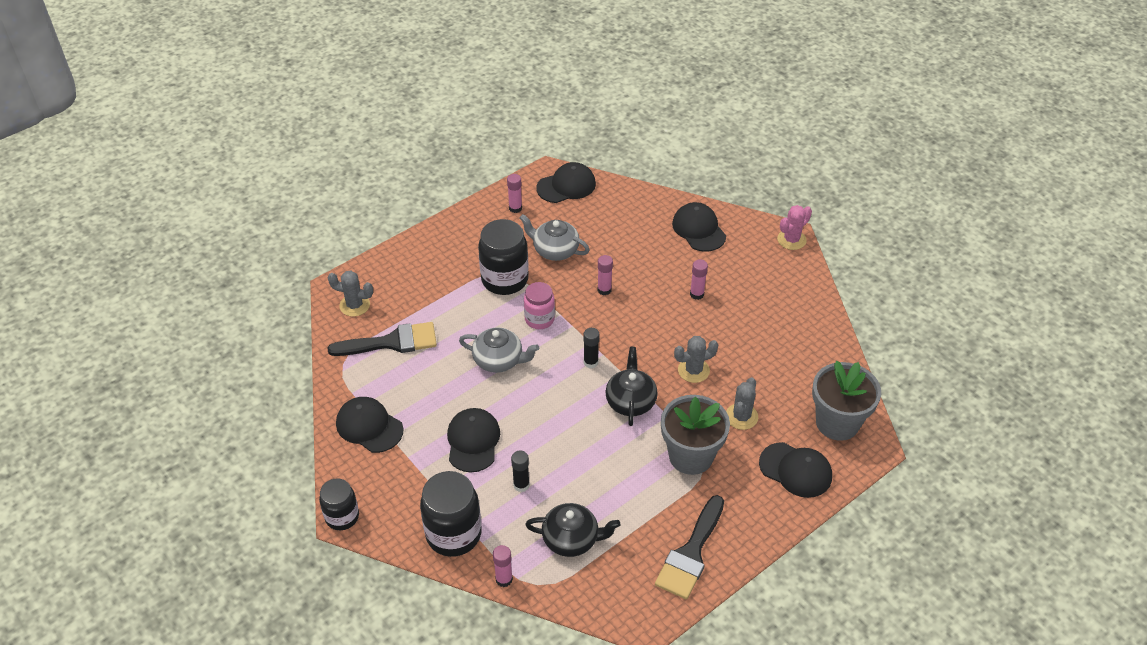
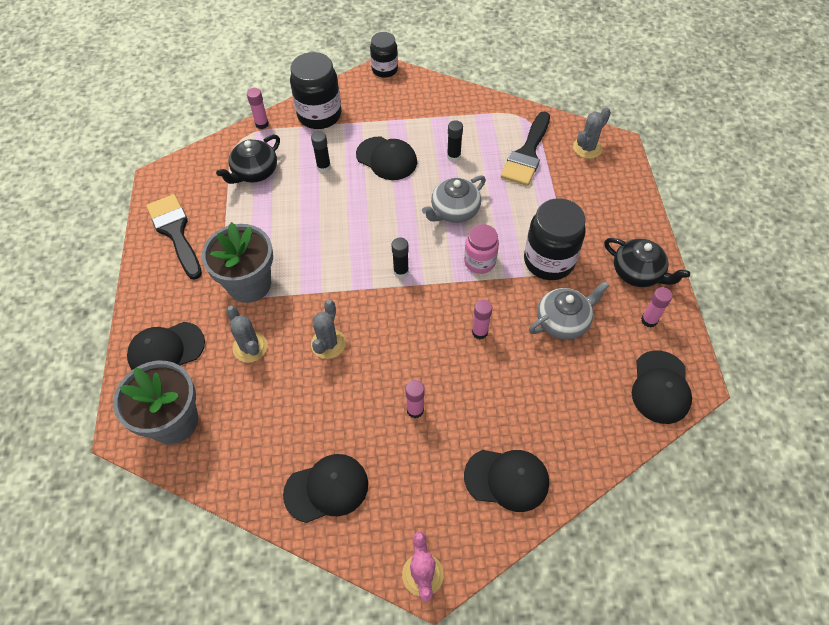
camera: 125 degrees right, 10 degrees up
black cap [336,397,404,453] -> black cap moved to [283,454,368,523]
black teapot [605,347,658,426] -> black teapot moved to [604,238,690,287]
none -> black glue stick [447,120,463,162]

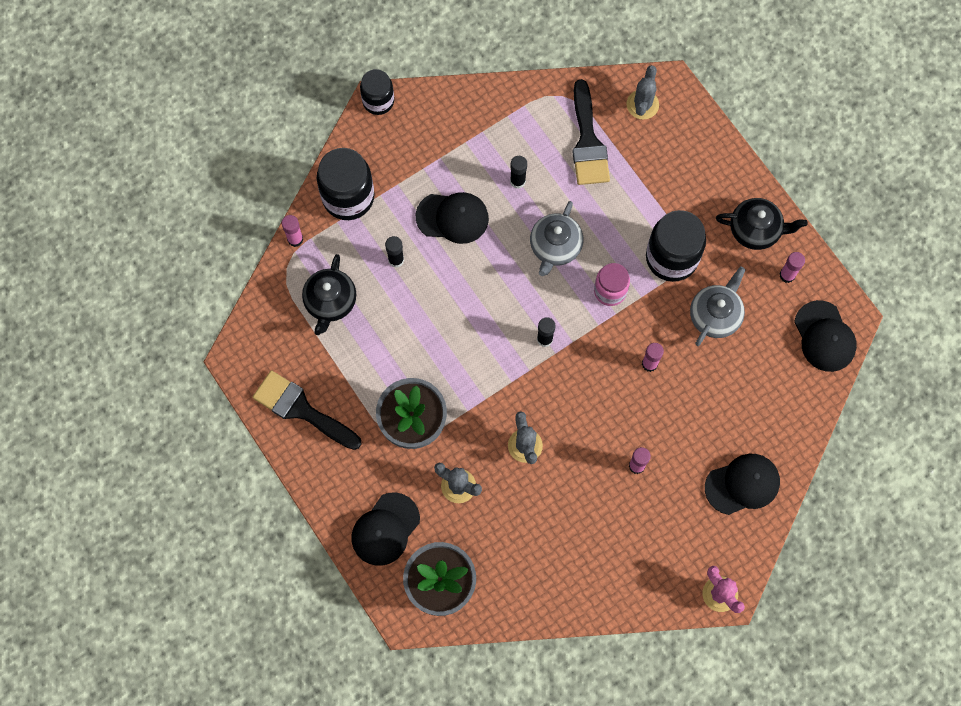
camera: 30 degrees left, 15 degrees up
black cap [283,454,368,523] -> none

